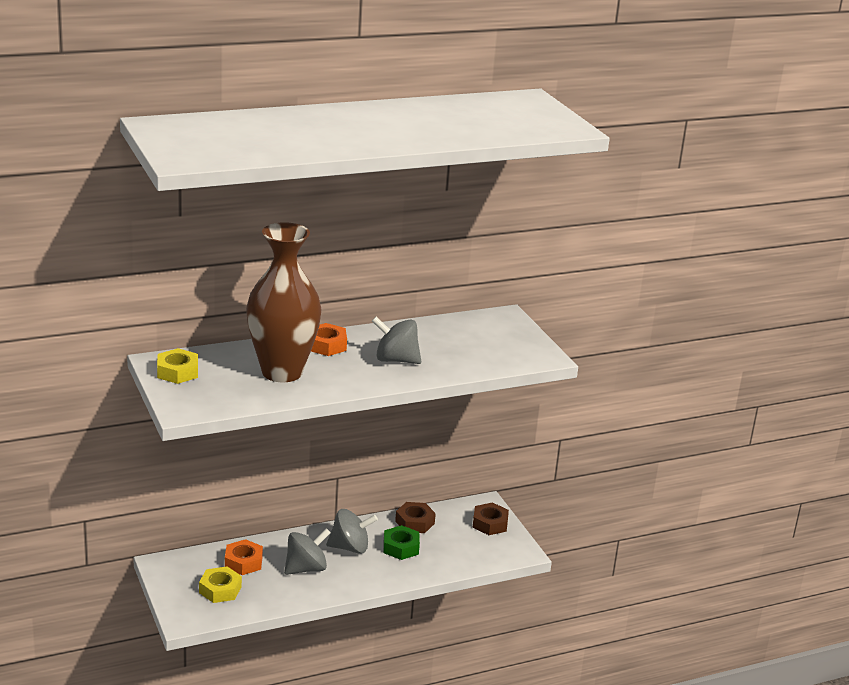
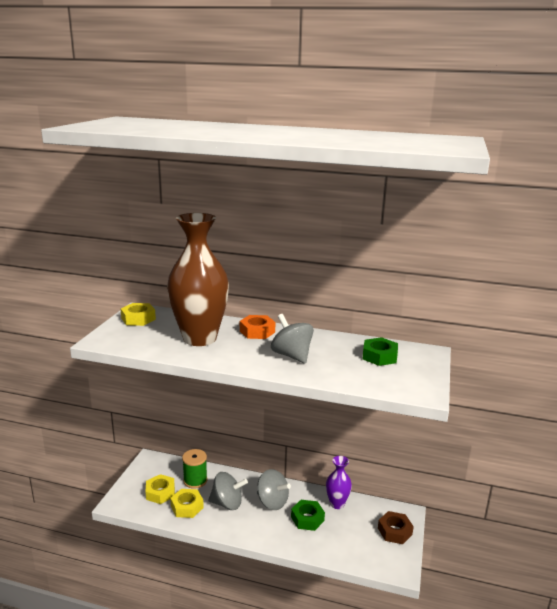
camera: 40 degrees right, 5 degrees down
orange nut [225,539,263,575] -> green spool [182,449,208,489]
brown nut [395,502,436,533] -> purple vase [326,456,352,509]
none -> yellow nut [170,489,204,518]
none -> green nut [362,337,398,366]

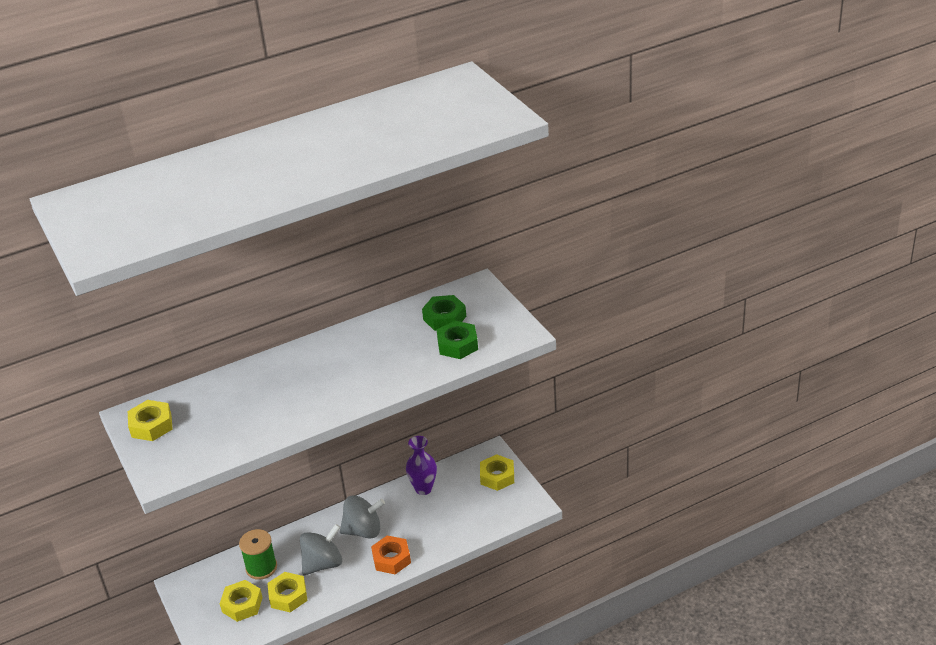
camera: 40 degrees left, 15 degrees up
brown vase [167,213,229,346] -> none
orange nut [240,315,275,339] -> orange nut moved to [371,536,411,574]
grey spinning top [271,314,314,364] -> none
green nut [291,500,325,531] -> green nut moved to [437,320,478,359]
brown nut [378,511,414,544] -> yellow nut [480,454,514,491]

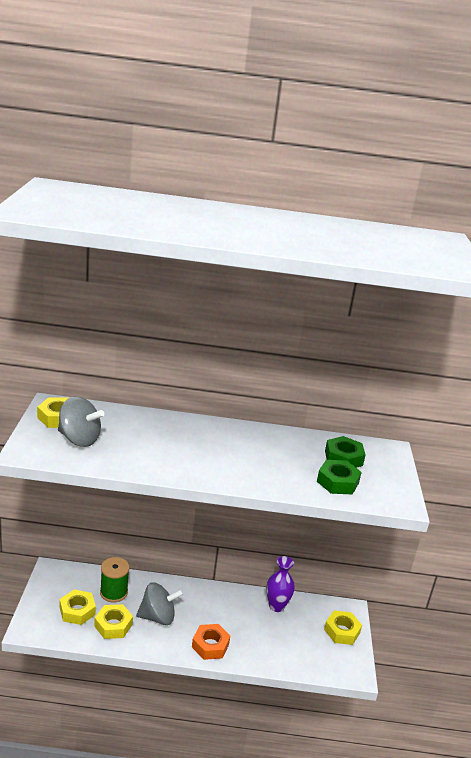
camera: 25 degrees right, 10 degrees down
grey spinning top [340,495,385,538] -> grey spinning top moved to [58,396,104,447]

